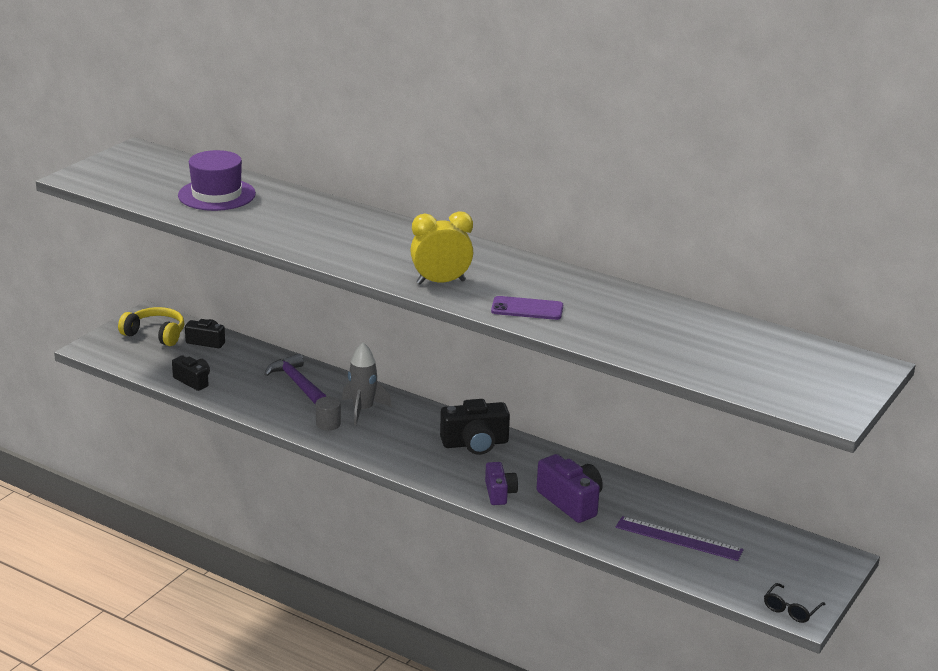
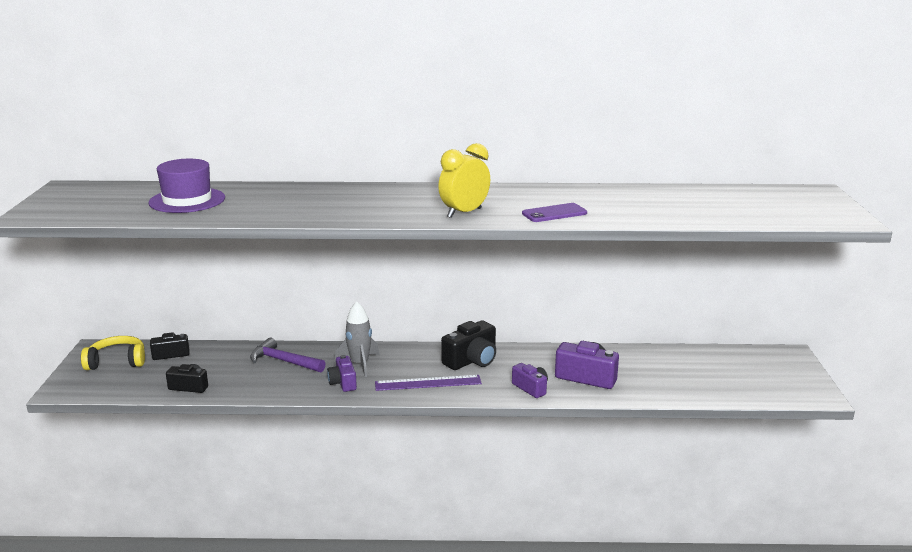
camera: 30 degrees left, 5 degrees down
grey cylinder [316,397,341,430] -> purple camera [327,355,357,392]
purple ruler [616,516,744,561] -> purple ruler moved to [375,375,482,391]
black glasses [764,583,825,623] -> none

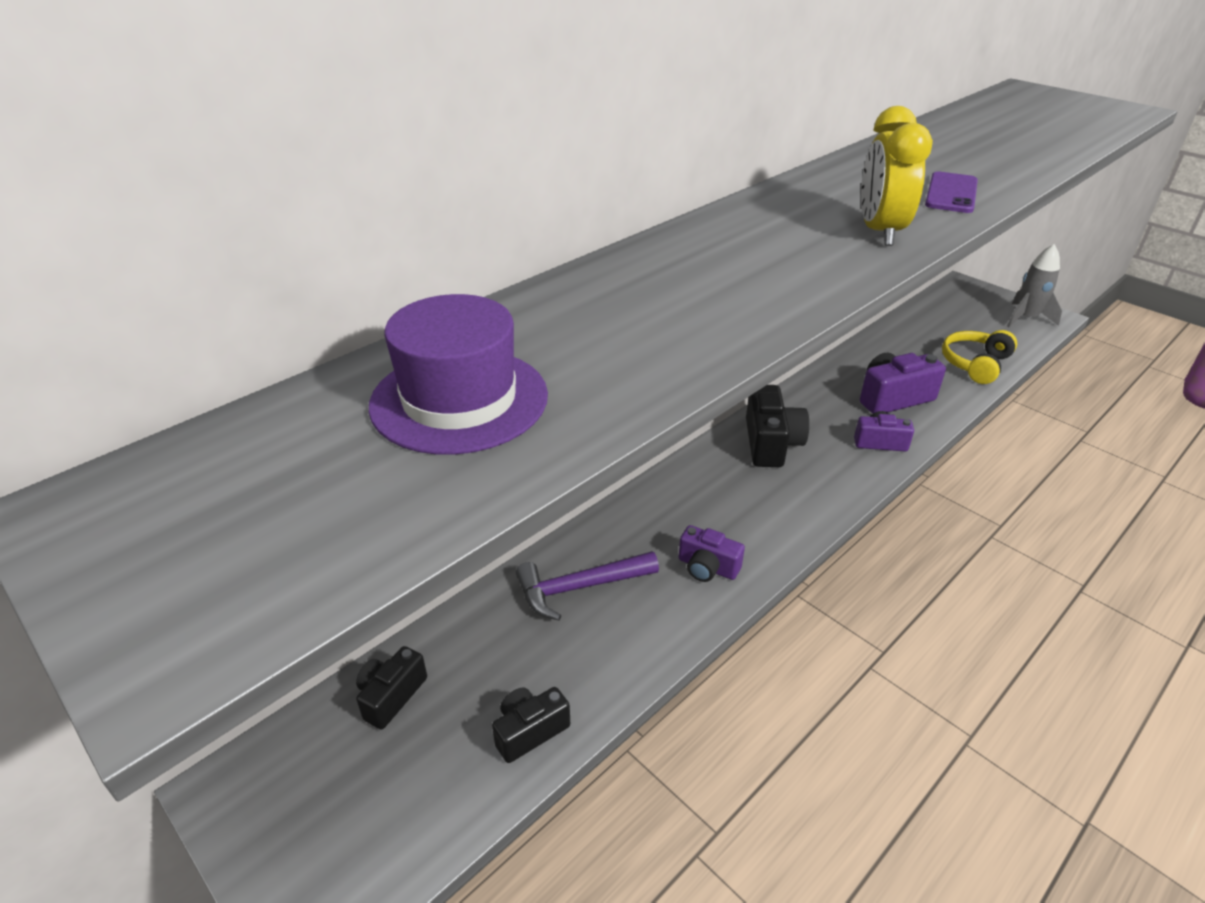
camera: 45 degrees left, 15 degrees up
yellow headphones [81,336,145,370] -> yellow headphones moved to [942,330,1017,384]
grey rocket [335,301,379,377] -> grey rocket moved to [1007,244,1062,327]
purple ruler [375,375,482,391] -> none

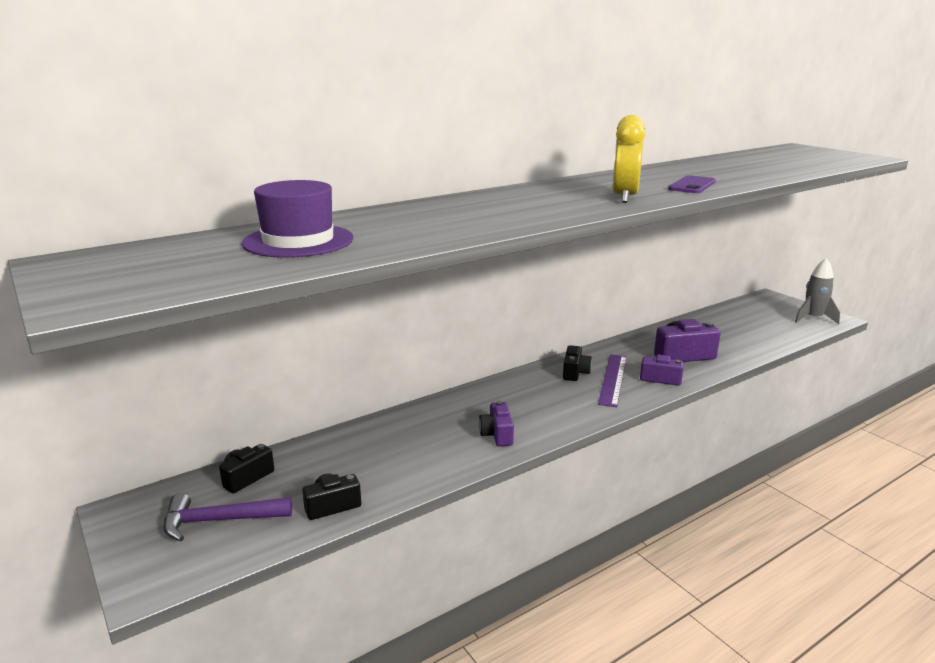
camera: 10 degrees right, 15 degrees down
purple hammer [516,551,659,621] -> purple hammer moved to [164,493,292,542]
purple camera [679,525,745,582] -> purple camera turned 45 degrees clockwise [479,401,514,446]
black camera [746,385,809,467] -> black camera [563,345,592,381], size x0.63
yellow headphones [942,330,1017,384] -> none
none -> purple ruler [598,354,627,407]

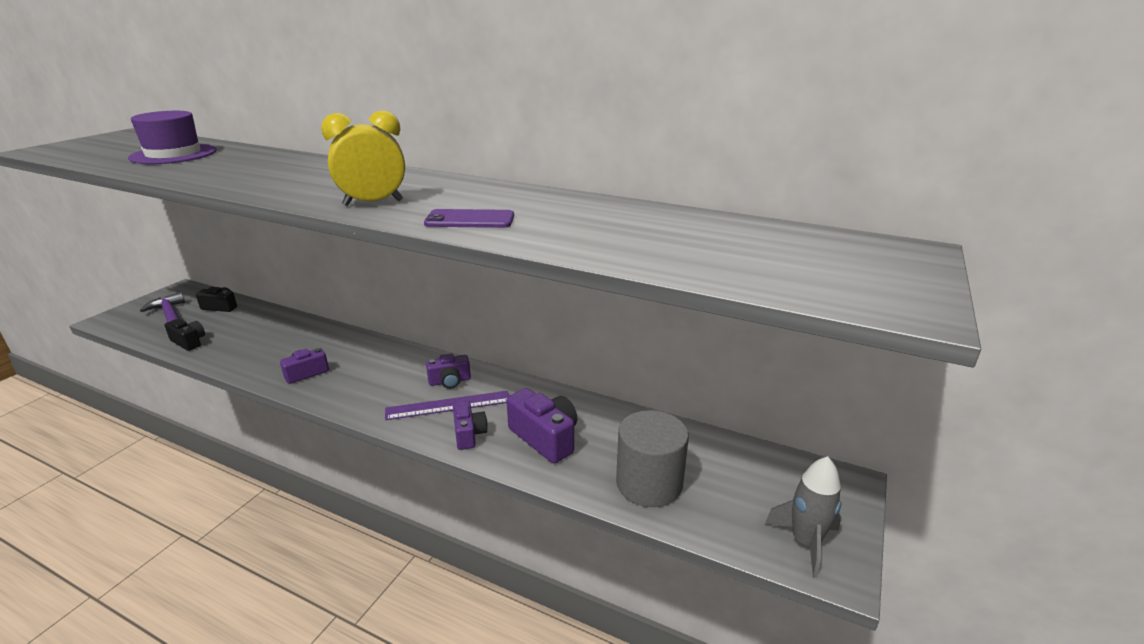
camera: 60 degrees right, 5 degrees up
black camera [563,345,592,381] -> purple camera [426,353,471,389]
none -> grey cylinder [616,410,689,507]

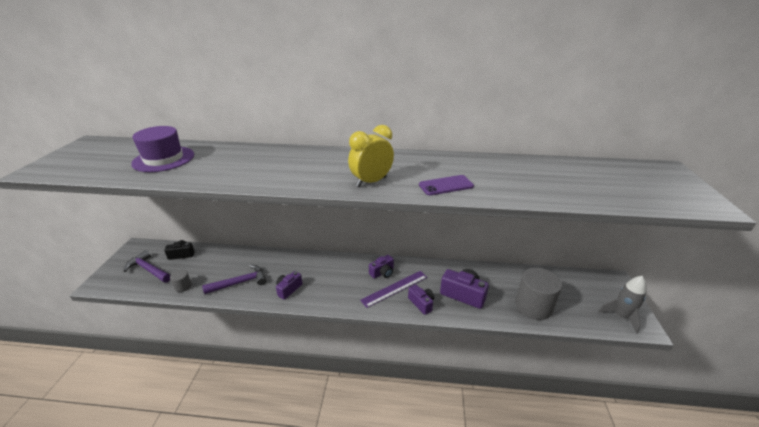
camera: 20 degrees left, 5 degrees up
black camera [164,319,205,351] -> grey cylinder [170,270,192,292]
none -> purple hammer [202,265,266,294]

